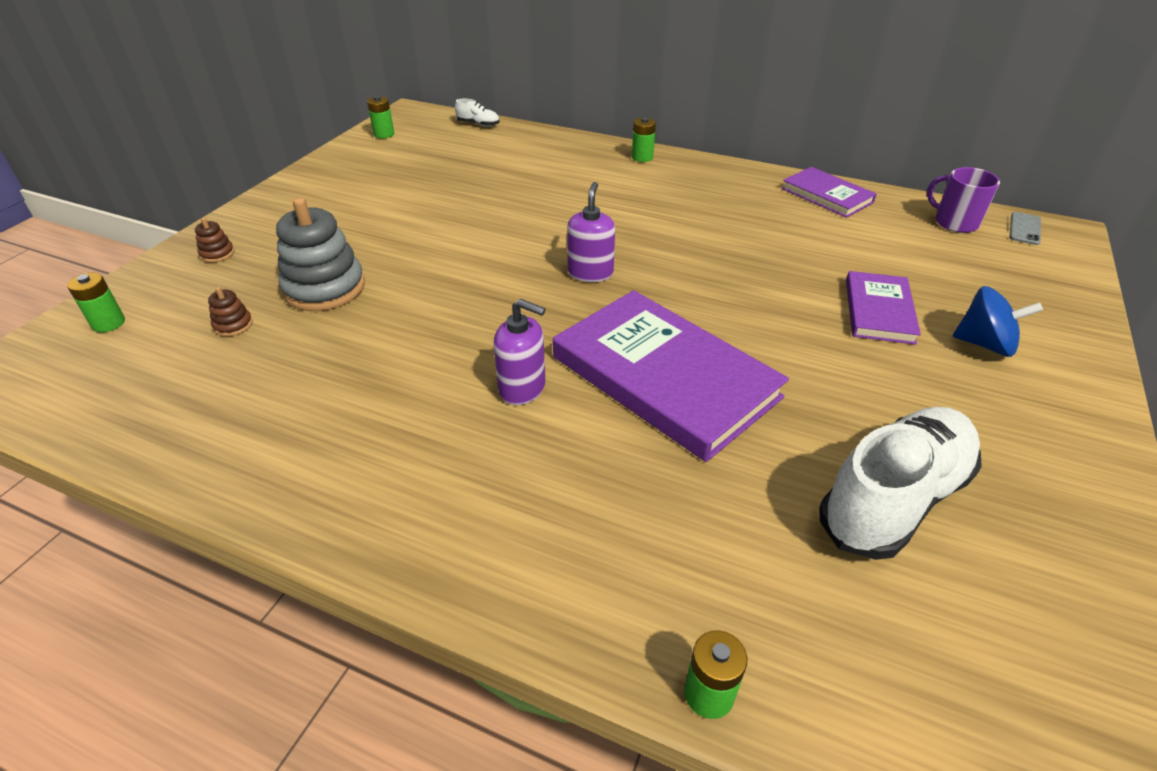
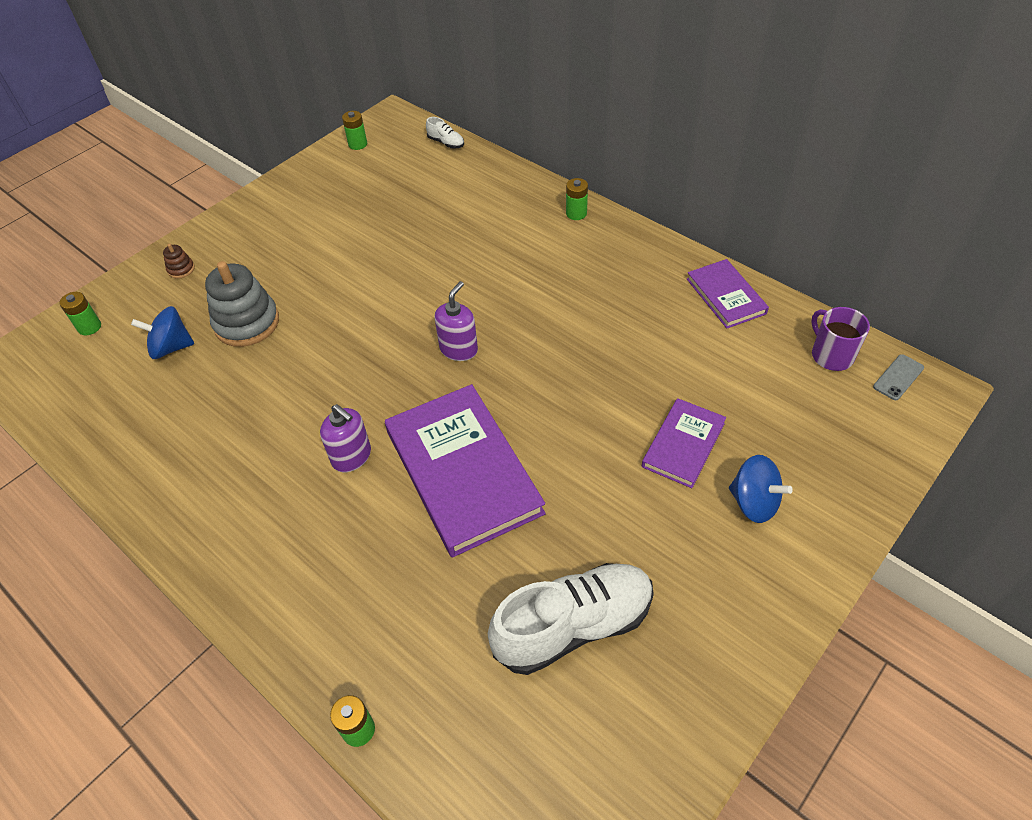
camera: 20 degrees right, 10 degrees up
brown stacking toy [208,287,253,337] -> blue spinning top [131,306,194,359]

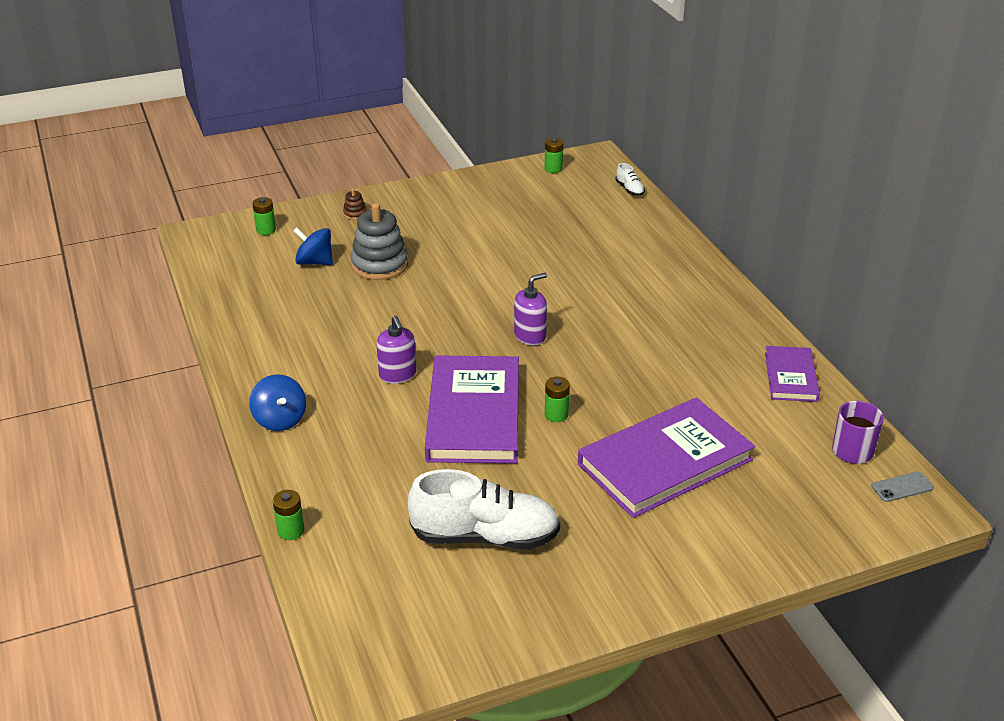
camera: 25 degrees right, 15 degrees down
green battery [566,178,588,220] -> green battery moved to [545,377,570,422]
purple book [642,398,726,488] -> purple book [578,398,755,518], size x1.85
blue spinning top [729,455,793,523] -> blue spinning top moved to [249,374,306,431]

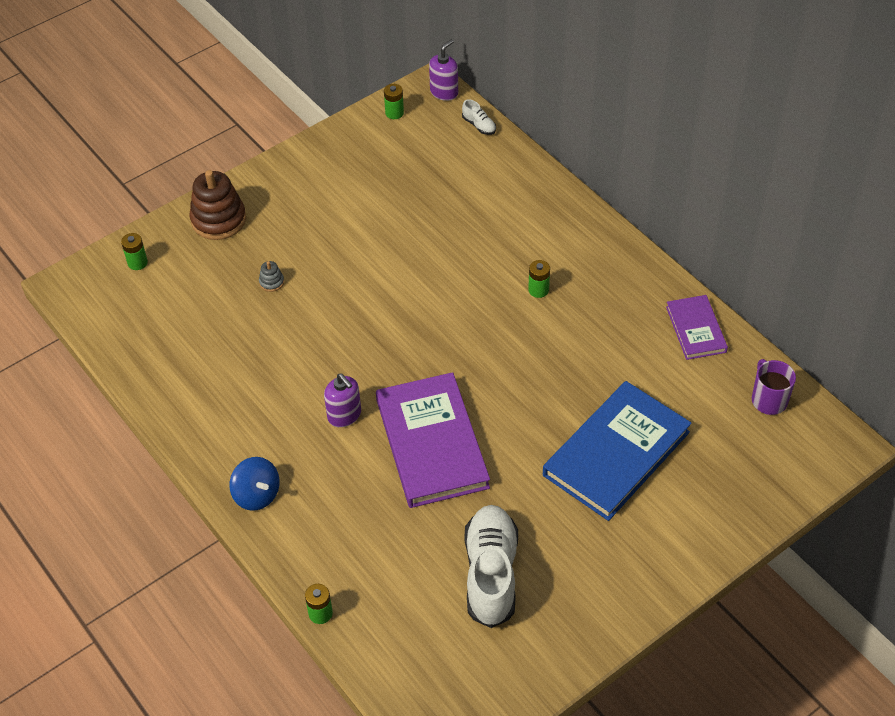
camera: 15 degrees left, 15 degrees up
blue spinning top [293,227,333,265] -> none
brown stacking toy [343,188,366,220] -> brown stacking toy [190,170,246,240], size x2.28
grey stacking toy [351,203,408,280] -> grey stacking toy [259,261,284,292], size x0.44
white shoe [407,469,560,550] -> white shoe turned 75 degrees counterclockwise [464,505,518,628]
purple soap dispenser [514,273,547,345] -> purple soap dispenser moved to [429,39,458,101]
green battery [545,377,570,422] -> green battery moved to [528,260,550,298]
purple book [578,398,755,518] -> blue book [543,381,692,521]
grey phone [871,471,934,502] -> none

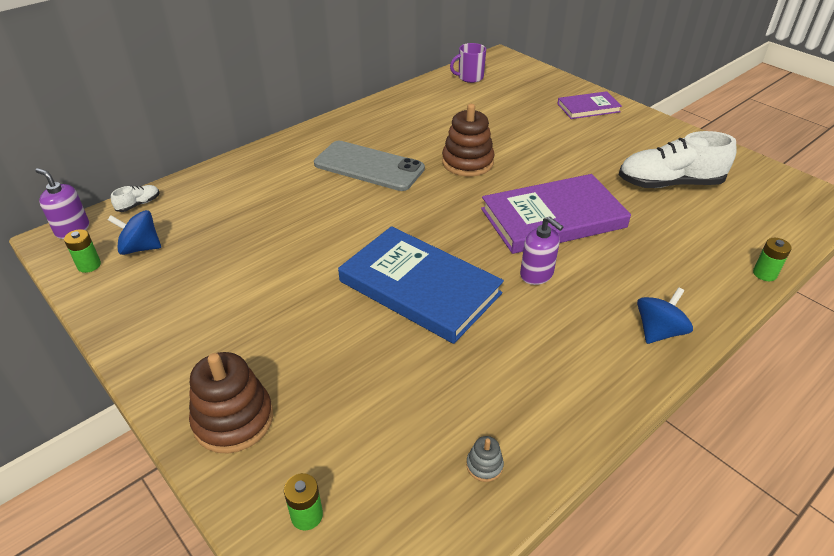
camera: 95 degrees left, 10 degrees down
grey stacking toy [259,261,284,292] -> grey stacking toy moved to [466,436,504,482]
purple soap dispenser [324,373,361,427] -> purple soap dispenser turned 90 degrees clockwise [520,216,563,285]
green battery [528,260,550,298] -> grey phone [314,141,425,191]
blue book [543,381,692,521] -> blue book moved to [338,226,504,344]
purple book [666,295,728,360] -> purple book moved to [557,91,622,119]
none -> blue spinning top [108,210,161,255]
none -> brown stacking toy [442,104,495,177]

